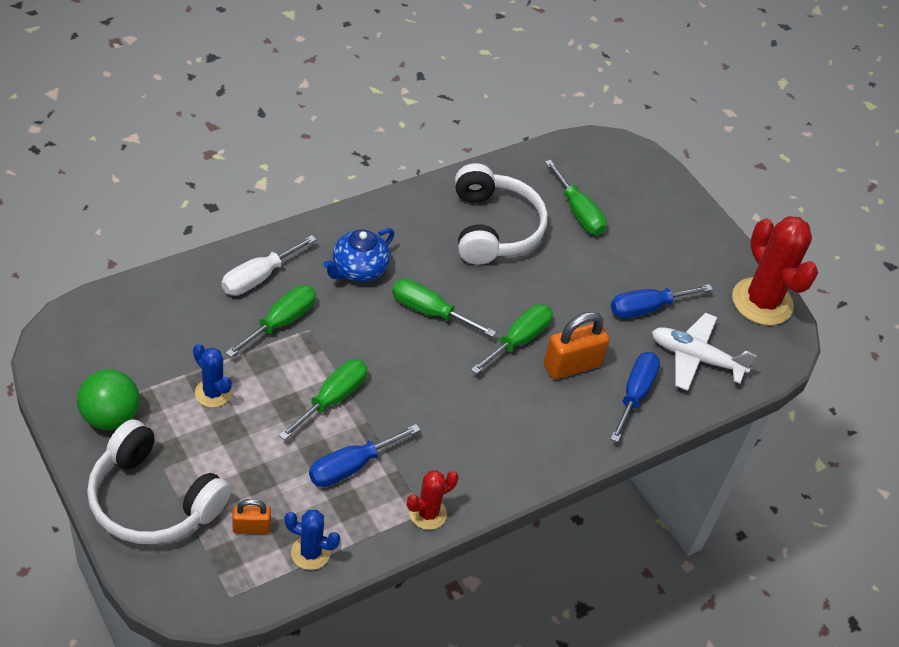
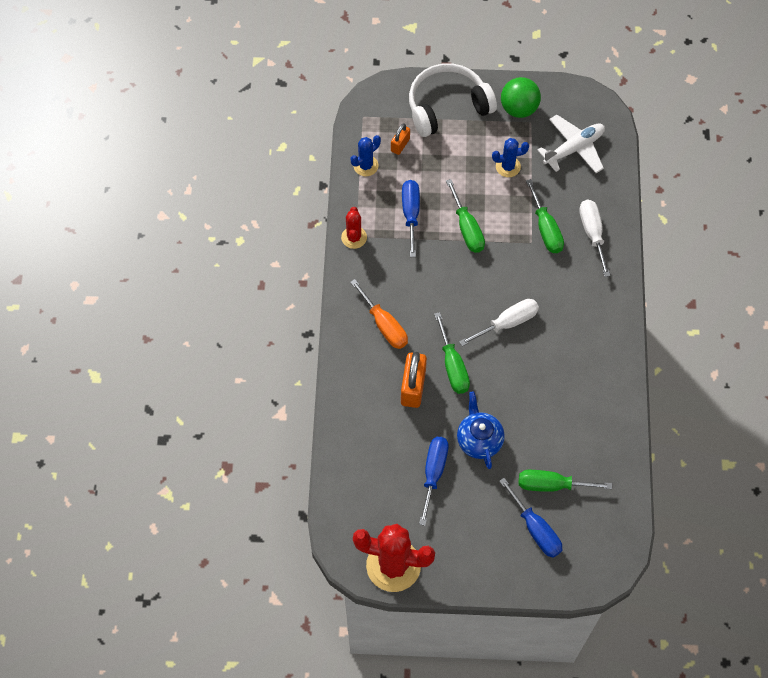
camera: 130 degrees right, 15 degrees up
blue teapot [323,228,394,282] -> blue teapot moved to [457,391,505,469]
green screwdriver [392,279,496,337] -> white screwdriver [459,299,539,346]
white headphones [455,163,548,265] -> none
blue screwdriver [611,352,660,442] -> blue screwdriver moved to [499,478,562,558]
white plane [652,313,757,391] -> white plane moved to [537,115,605,173]
none -> orange screwdriver [350,279,408,349]

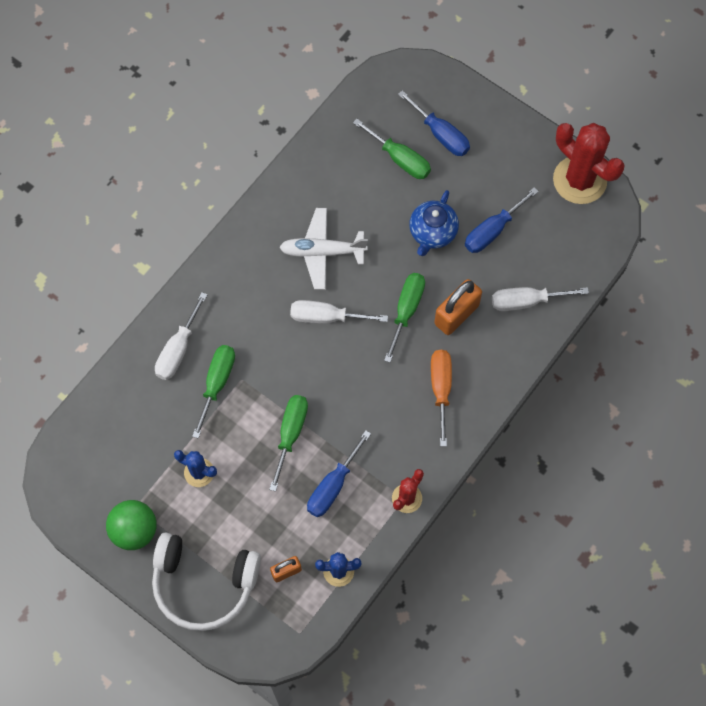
camera: 145 degrees left, 5 degrees up
blue screwdriver [499,478,562,558] -> blue screwdriver turned 135 degrees clockwise [398,90,470,156]
white plane [537,115,605,173] -> white plane moved to [280,208,368,290]
none -> white screwdriver [492,287,589,311]

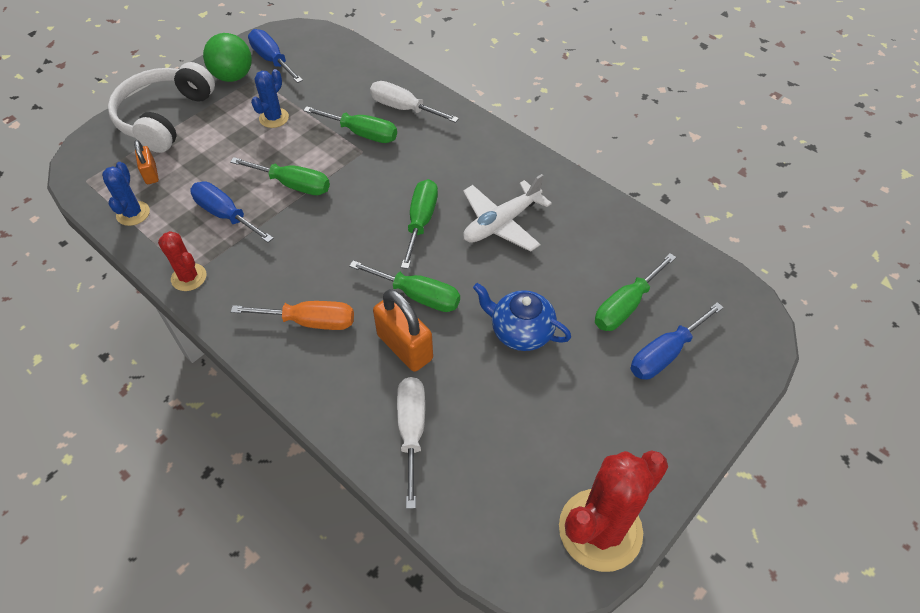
camera: 95 degrees right, 15 degrees down
white plane [280,208,368,290] -> white plane turned 135 degrees counterclockwise [463,174,552,252]
white screwdriver [290,300,388,324] -> green screwdriver [401,179,438,269]
blue screwdriver [465,187,539,253] -> blue screwdriver moved to [248,29,303,83]

